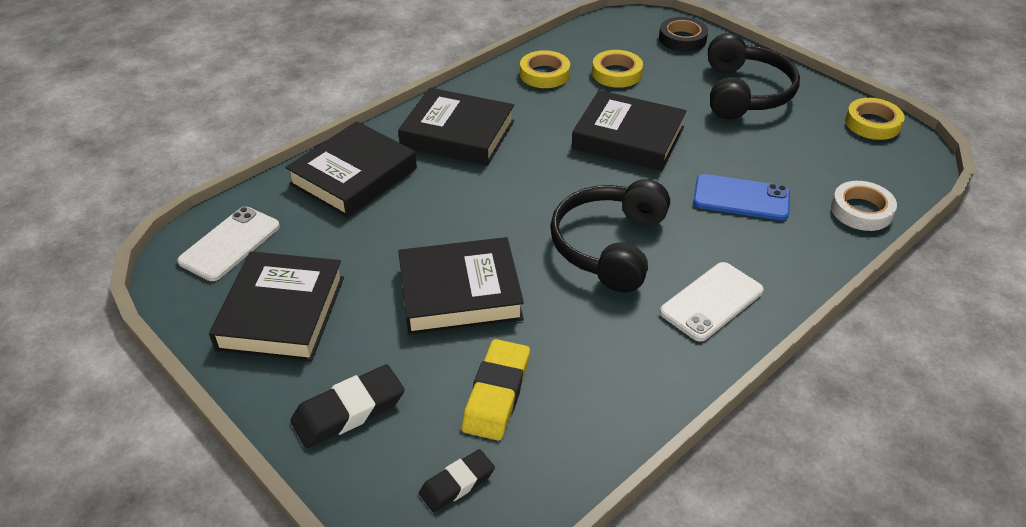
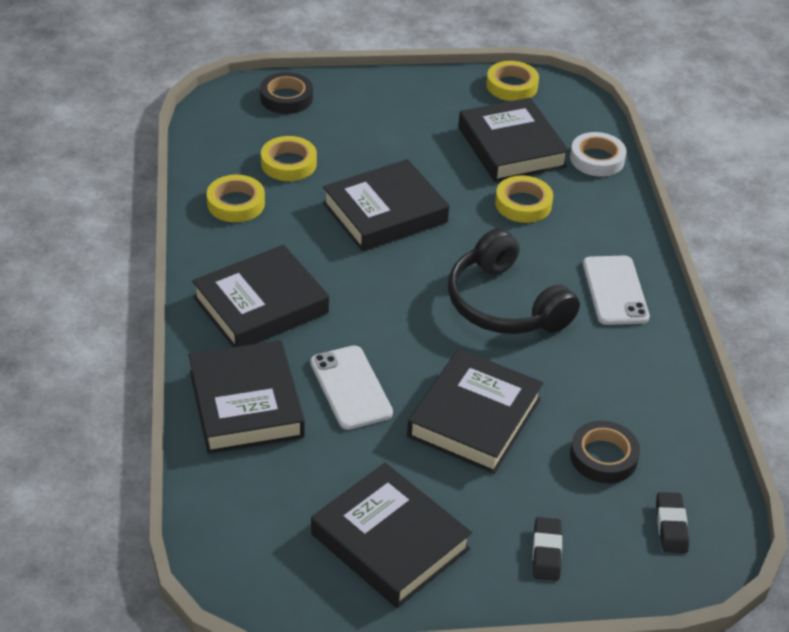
camera: 55 degrees left, 0 degrees up
white phone [177,207,280,281] -> white phone moved to [310,345,393,430]
black eraser [291,364,405,448] -> black eraser [533,517,562,581], size x0.64
yellow eraser [462,339,530,440] -> black tape [570,421,640,483]
blue phone [693,174,790,221] -> yellow tape [495,176,553,223]
black headphones [708,33,800,119] -> none
none -> black book [458,98,569,182]

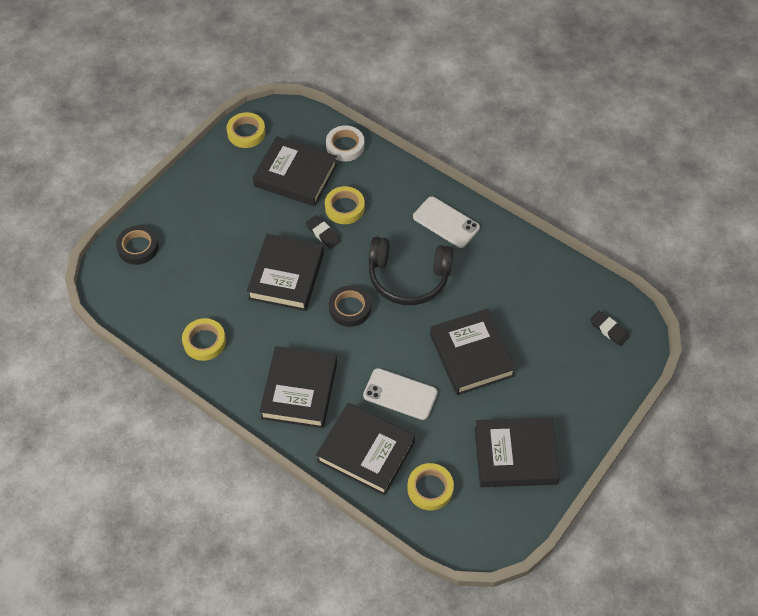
camera: 45 degrees left, 15 degrees up
yellow tape [261,136,317,181] -> yellow tape moved to [407,463,454,511]
black eraser [533,517,562,581] -> black eraser moved to [306,215,341,249]
black tape [570,421,640,483] -> black tape moved to [329,285,371,327]

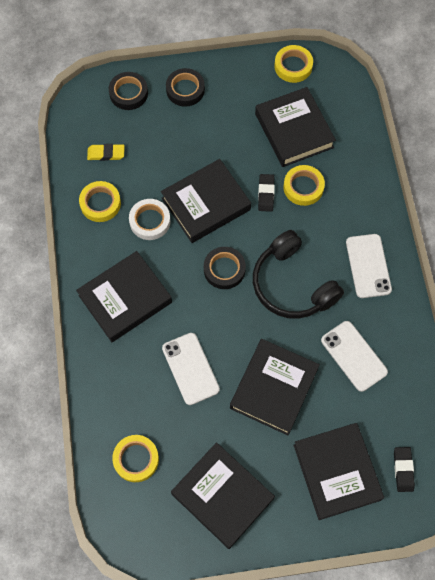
camera: 45 degrees right, 10 degrees up
black book [316,403,415,496] -> black book moved to [293,423,384,520]
white tape [326,125,364,162] -> white tape moved to [129,199,171,240]
none -> yellow eraser [87,144,125,161]
none -> black tape [166,68,205,107]
none -> white phone [321,321,388,392]

